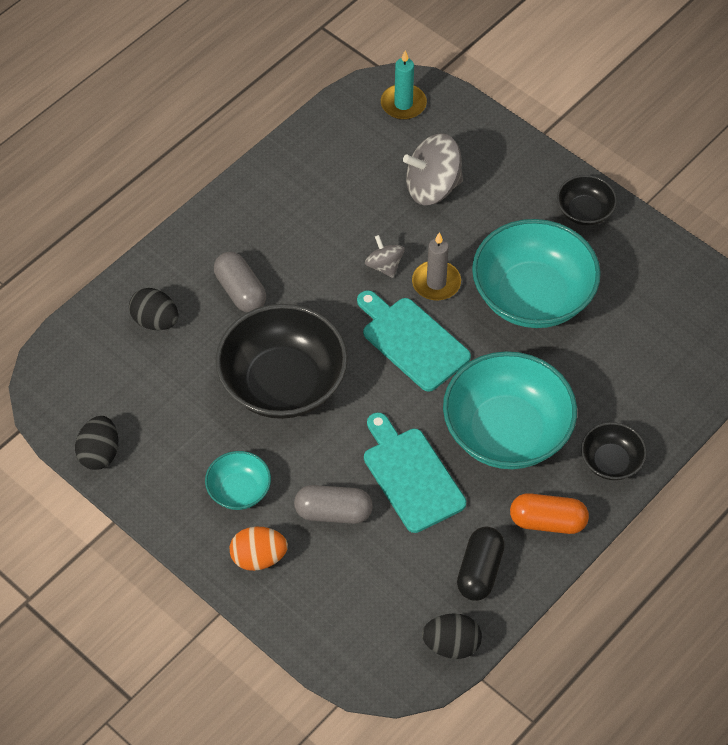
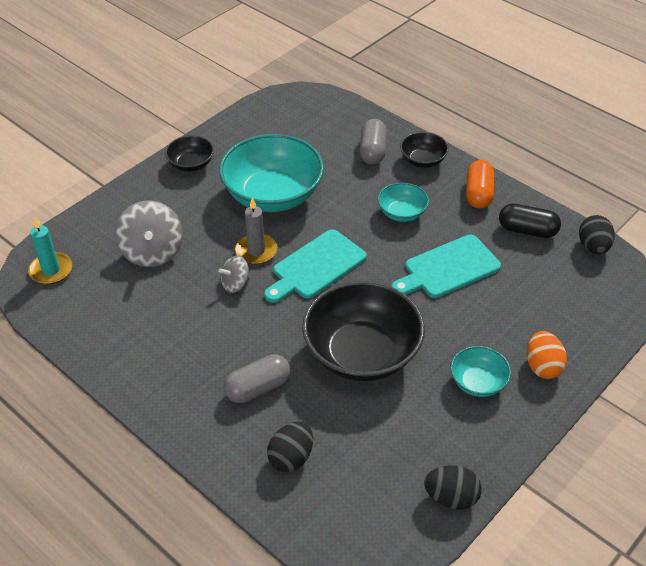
camera: 90 degrees left, 10 degrees down
grey capsule [294,485,373,524] -> grey capsule moved to [360,119,387,165]
turquoise bowl [443,351,577,469] -> turquoise bowl [378,183,429,222], size x0.49

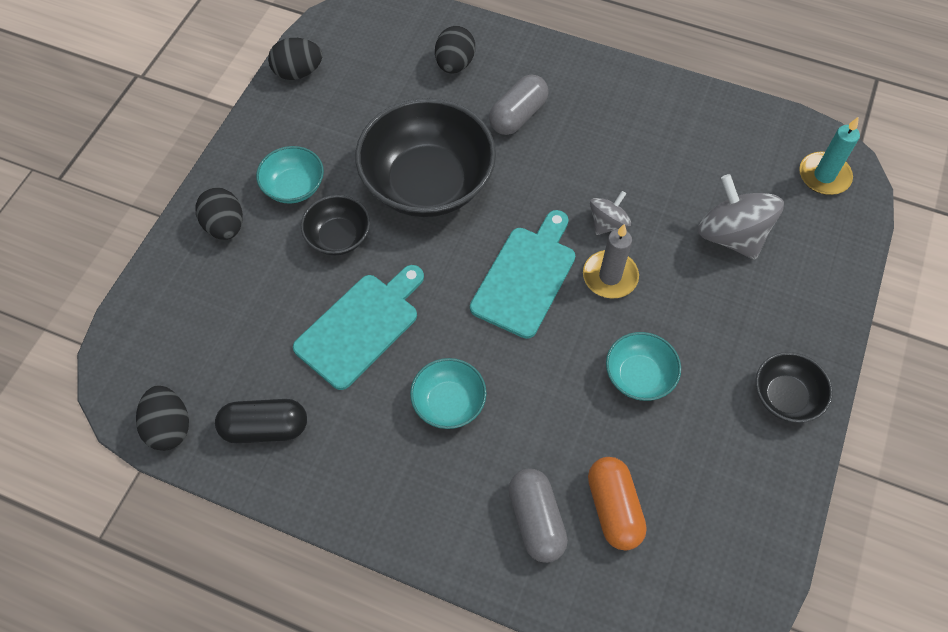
camera: 160 degrees right, 15 degrees up
turquoise bowl [219,134,324,212] -> turquoise bowl [606,332,681,401], size x0.49
black bowl [400,132,449,168] -> black bowl moved to [301,195,370,255]
orange capsule [466,160,494,208] -> orange capsule moved to [588,457,647,551]
orange egg [527,331,567,379] -> black egg [195,187,243,240]

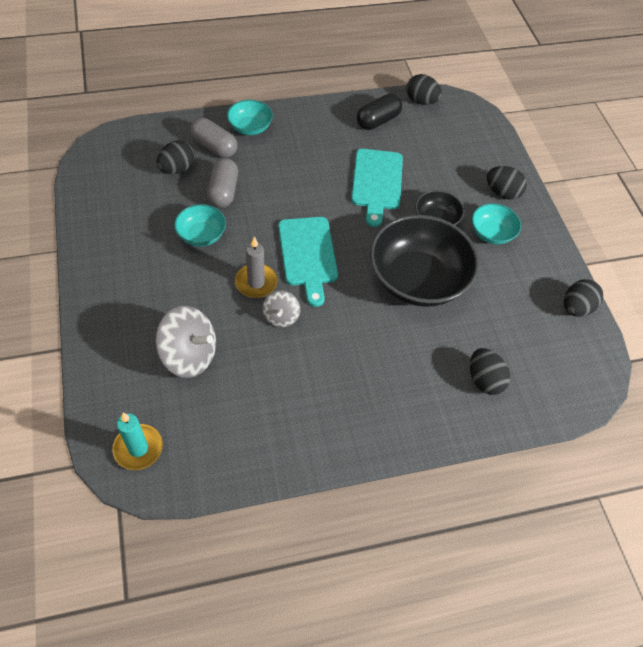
camera: 140 degrees right, 5 degrees down
turquoise bowl [410,358,487,429] -> turquoise bowl moved to [227,100,273,135]
grey capsule [489,74,548,135] -> grey capsule moved to [208,158,238,208]
orange capsule [588,457,647,551] -> black egg [156,140,195,174]
black bowl [756,352,833,423] -> none

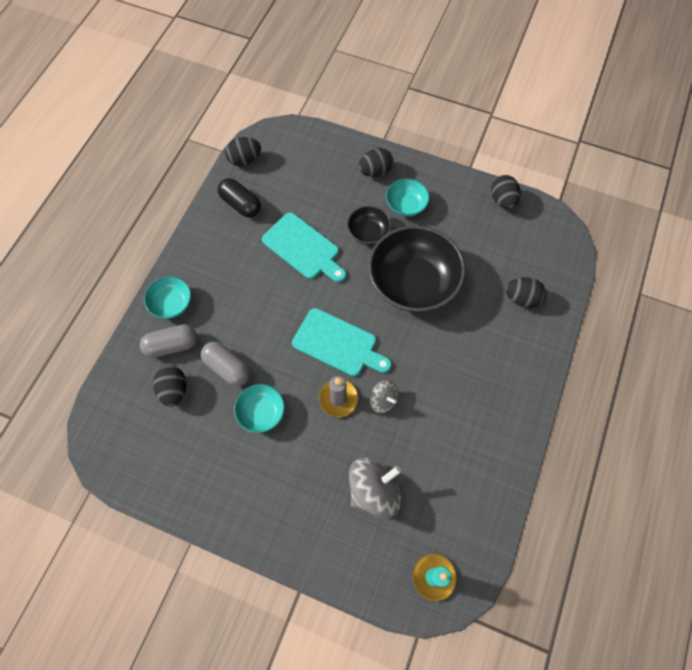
camera: 50 degrees left, 10 degrees up
black capsule [357,94,402,130] -> black capsule turned 45 degrees counterclockwise [218,178,261,218]

